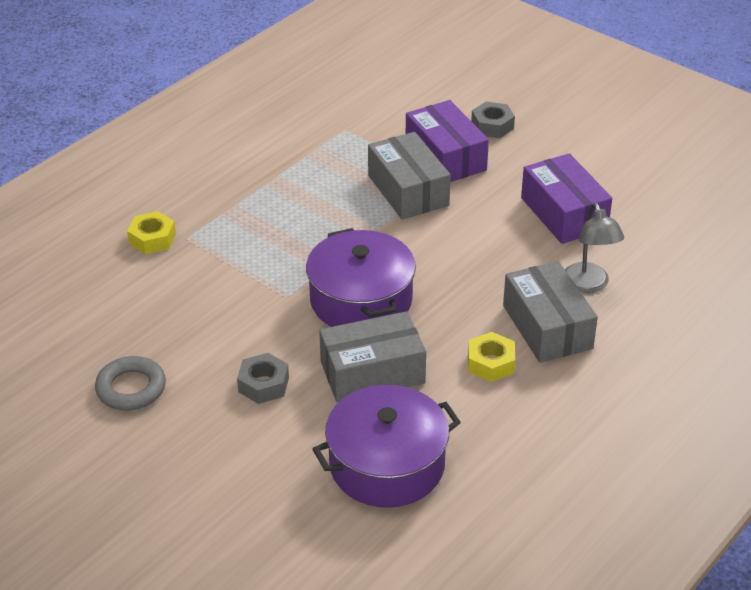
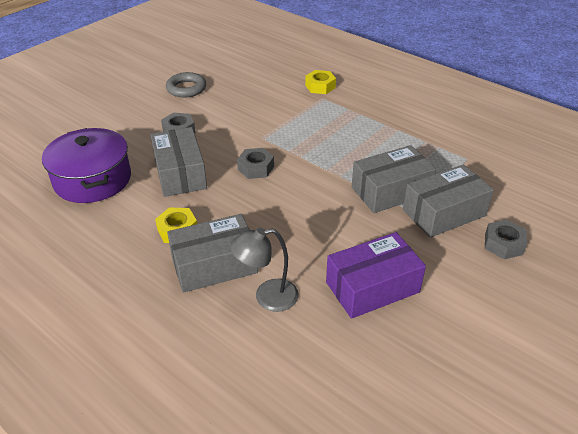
camera: 90 degrees right, 0 degrees up
purple pot [306,228,416,327] -> grey nut [237,148,274,179]
purple box [406,100,489,182] -> grey box [403,165,494,238]

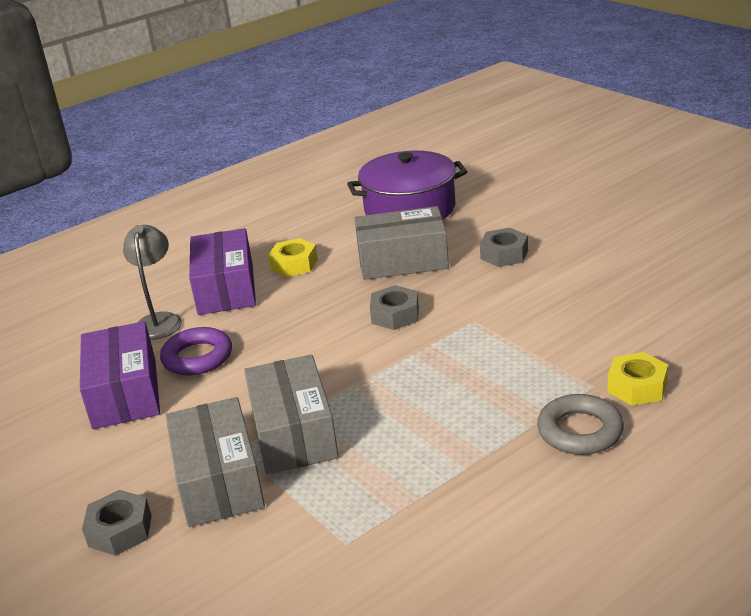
camera: 105 degrees right, 10 degrees down
grey ring [166,72,206,98] -> grey ring moved to [537,394,624,455]
grey box [167,214,258,293] -> purple box [189,228,256,315]
none -> purple ring [160,327,232,376]

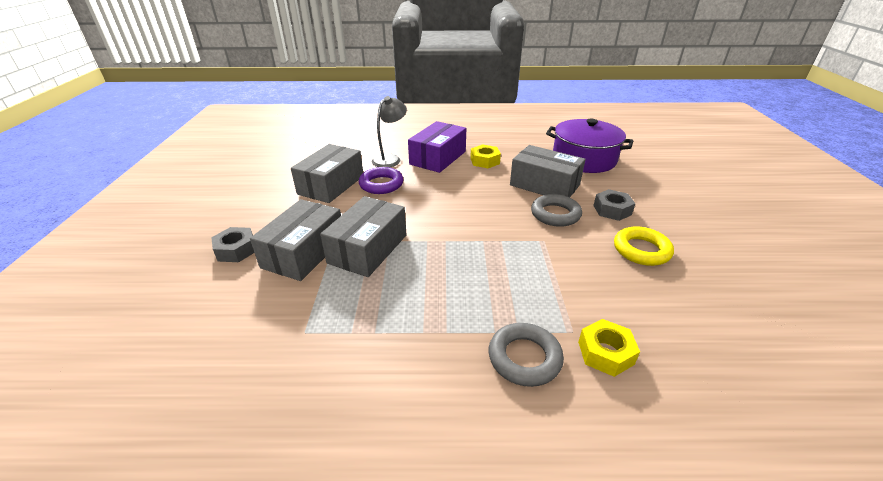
camera: 35 degrees right, 5 degrees up
purple box [80,321,160,429] -> grey box [291,144,363,203]
grey nut [370,285,419,330] -> none
none -> grey ring [531,194,582,227]
none -> yellow ring [614,226,674,266]

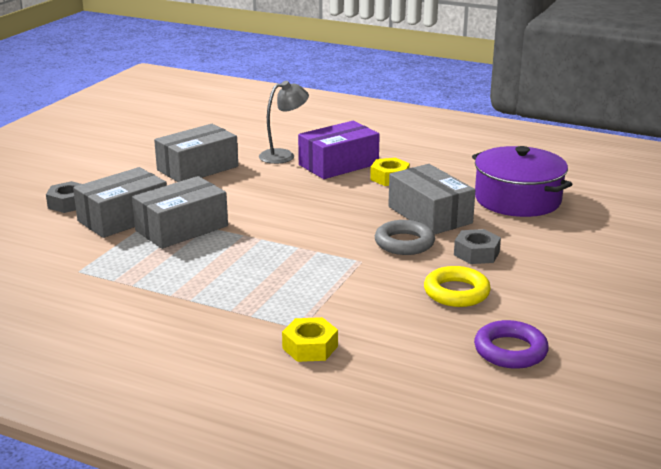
camera: 25 degrees right, 10 degrees down
purple ring [359,167,403,194] -> purple ring moved to [474,320,549,369]
grey ring [489,323,564,387] -> none

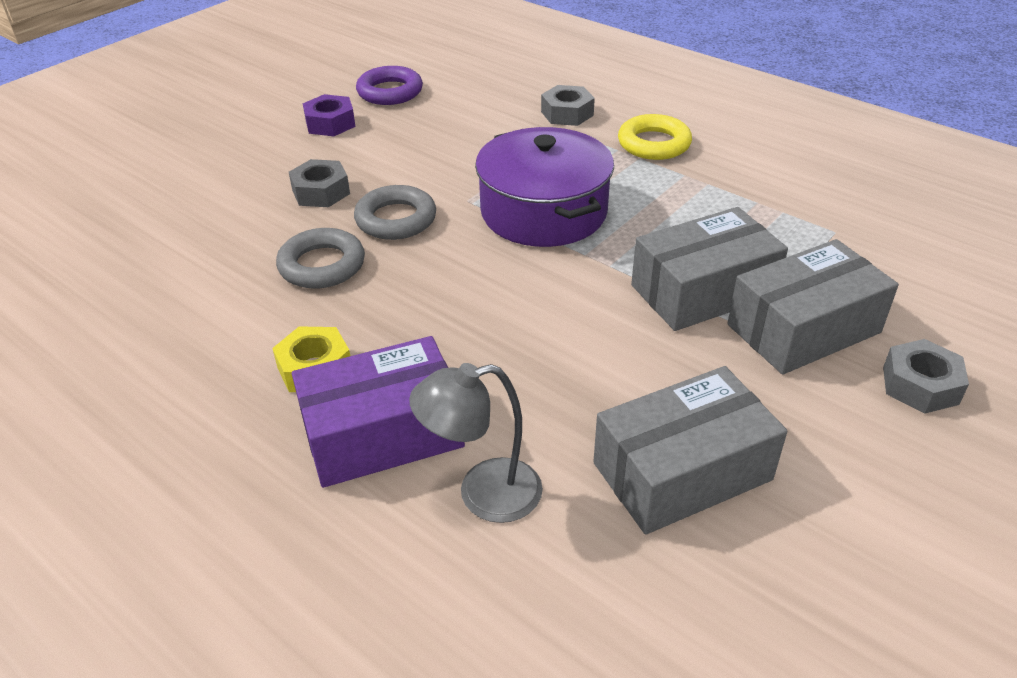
camera: 165 degrees left, 15 degrees up
yellow nut [282,317,338,362] -> grey nut [541,85,595,126]
grey box [388,164,475,235] -> grey ring [276,228,365,289]
yellow ring [424,266,491,307] -> yellow ring moved to [618,114,692,160]
purple pot [472,146,572,217] -> purple pot moved to [475,127,614,247]
none -> purple nut [303,94,356,136]

